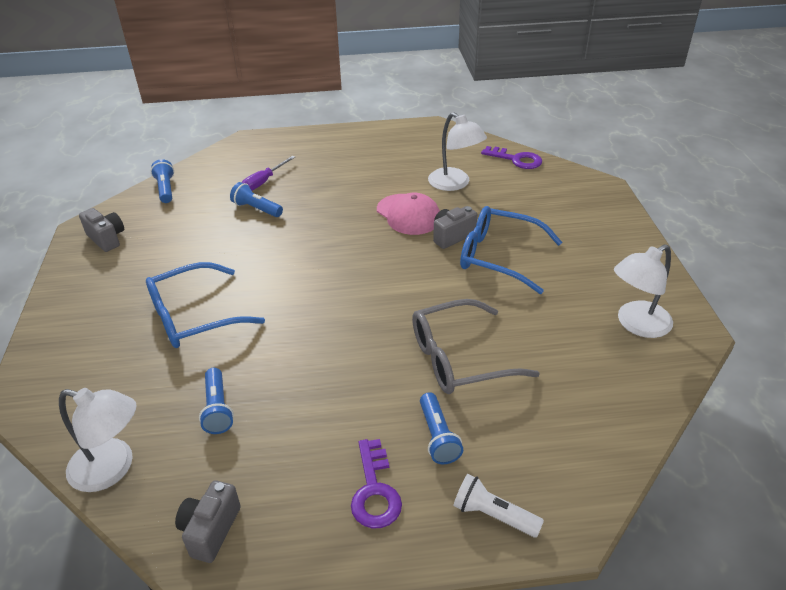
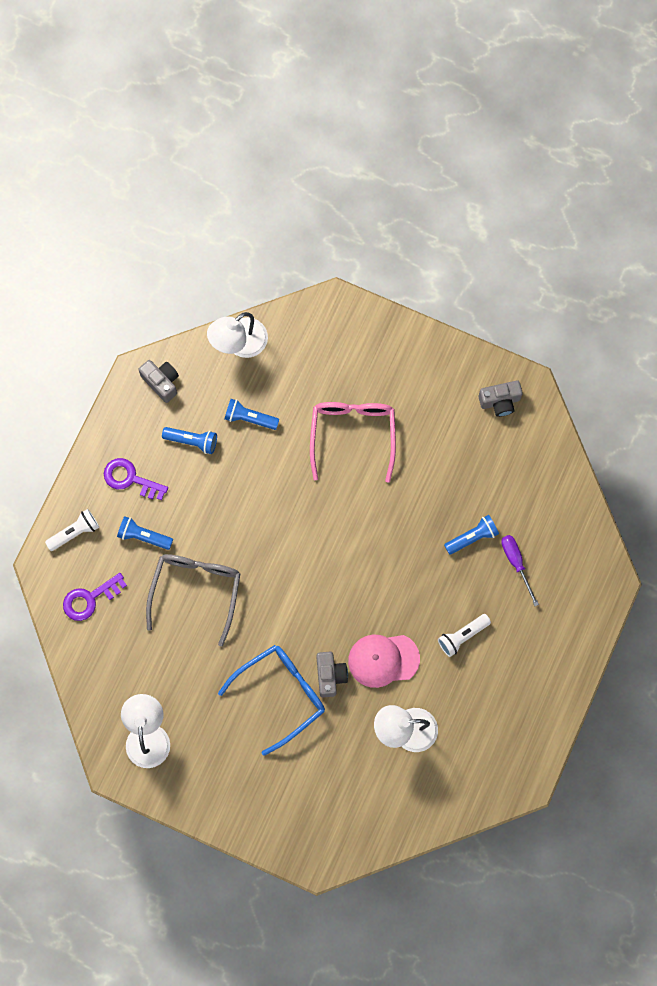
camera: 120 degrees right, 35 degrees up
blue glasses [146,262,265,348] -> pink glasses [310,402,396,483]
blue flashlight [151,159,174,203] -> blue flashlight moved to [162,427,217,454]
purple key [481,146,542,169] -> purple key moved to [63,573,127,621]
none -> white flashlight [438,614,491,657]

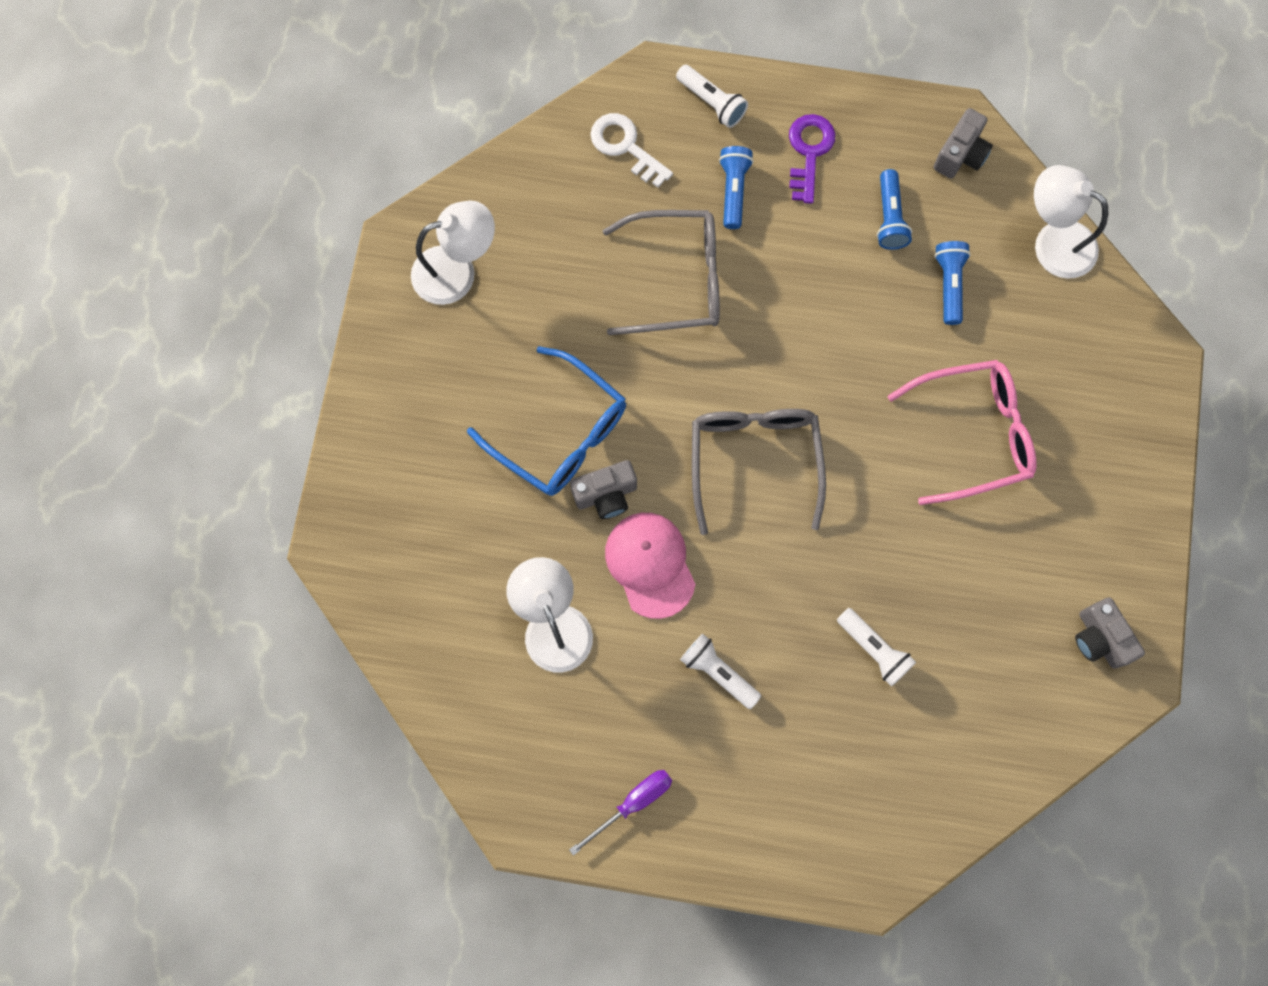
camera: 75 degrees right, 0 degrees up
purple key [63,573,127,621] -> white key [590,113,673,188]
blue flashlight [444,515,499,555] -> white flashlight [837,608,916,687]
purple screwdriver [501,535,539,606] -> purple screwdriver moved to [569,770,672,856]
none -> grey glasses [692,409,826,535]

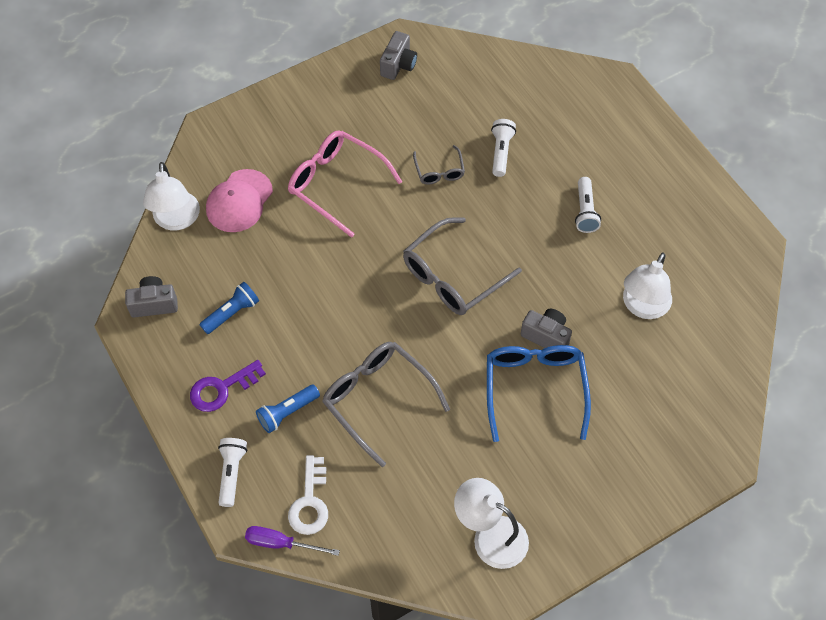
camera: 130 degrees left, 15 degrees down
purple screwdriver [569,770,672,856] -> purple screwdriver moved to [245,526,340,556]
pink cap [605,513,696,619] -> pink cap moved to [206,169,273,232]
blue flashlight [935,241,971,325] -> none
none -> grey glasses [413,145,465,185]

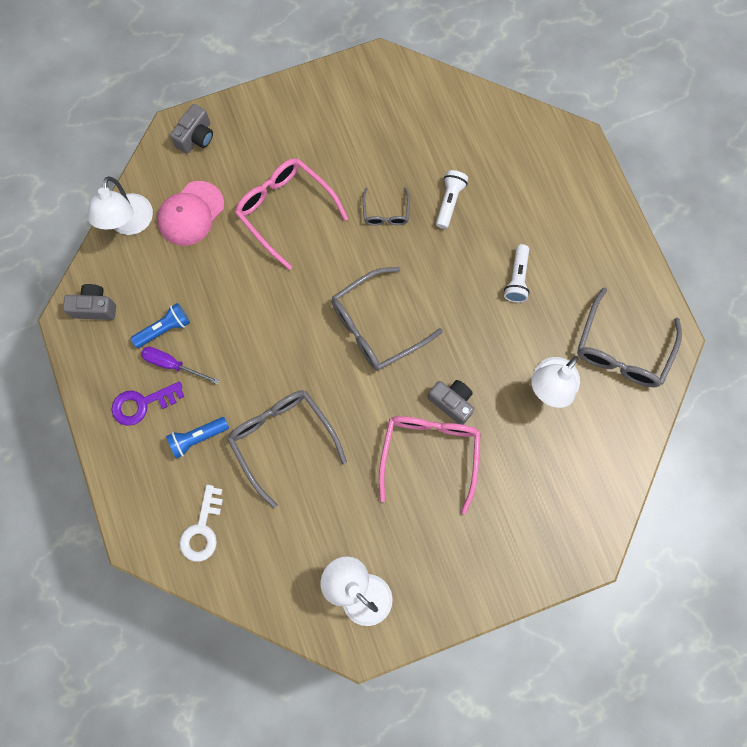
camera: 10 degrees right, 15 degrees up
white flashlight [218,438,247,507] -> none
purple screwdriver [245,526,340,556] -> purple screwdriver moved to [141,347,219,384]
grey camera [380,31,417,80] -> grey camera moved to [170,104,213,154]
blue glasses [487,345,591,442] -> pink glasses [379,416,481,515]
none -> grey glasses [577,287,682,387]

